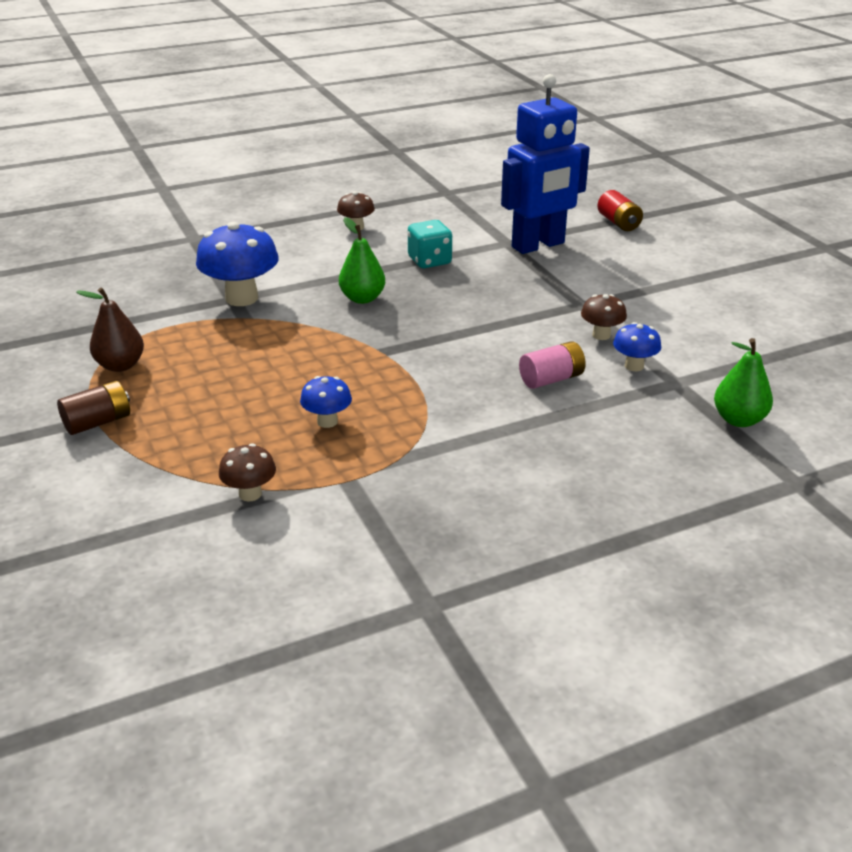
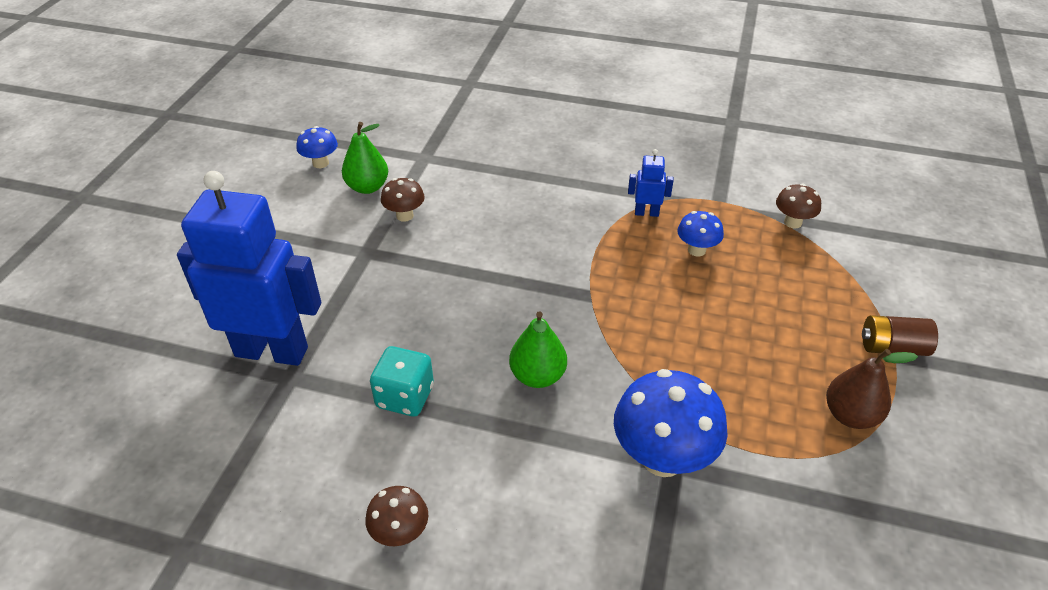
camera: 140 degrees left, 10 degrees up
pink battery [519,341,586,389] -> none
red battery [597,190,643,231] -> none
blue mushroom [613,322,661,371] -> blue mushroom moved to [296,126,338,168]
green pear [714,338,773,427] -> green pear moved to [342,122,388,194]
none -> blue robot [628,149,674,217]

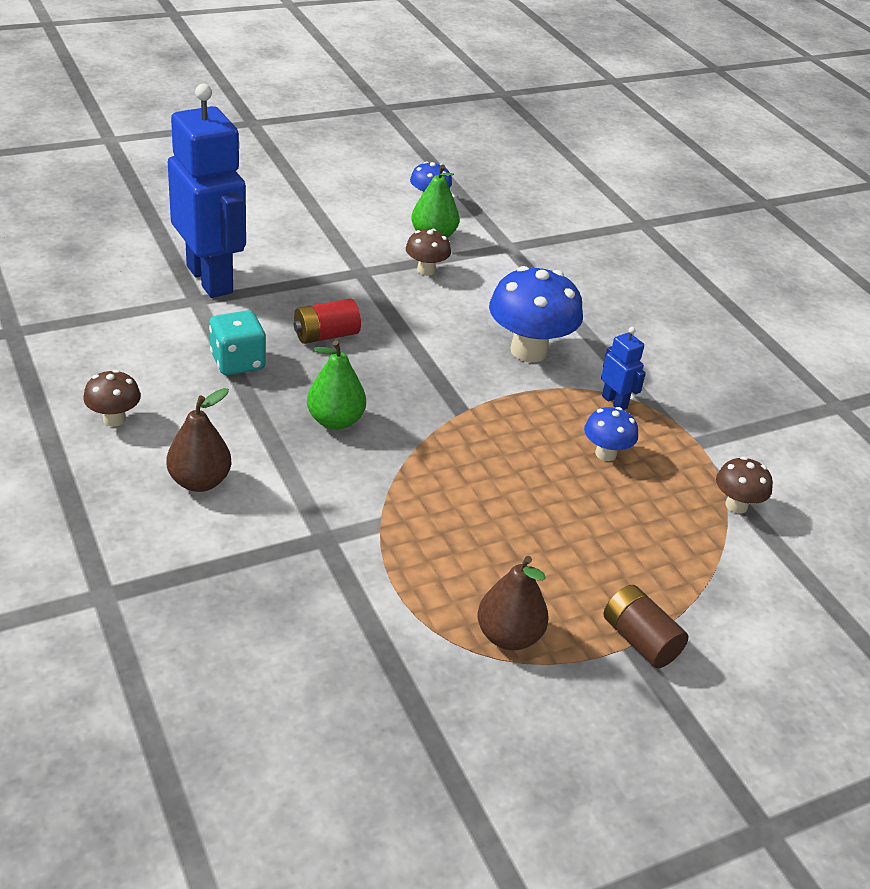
camera: 45 degrees right, 5 degrees down
blue mushroom [614,369,728,477] -> blue mushroom moved to [489,266,583,362]
none -> brown pear [166,388,232,492]
none -> red battery [294,299,361,344]

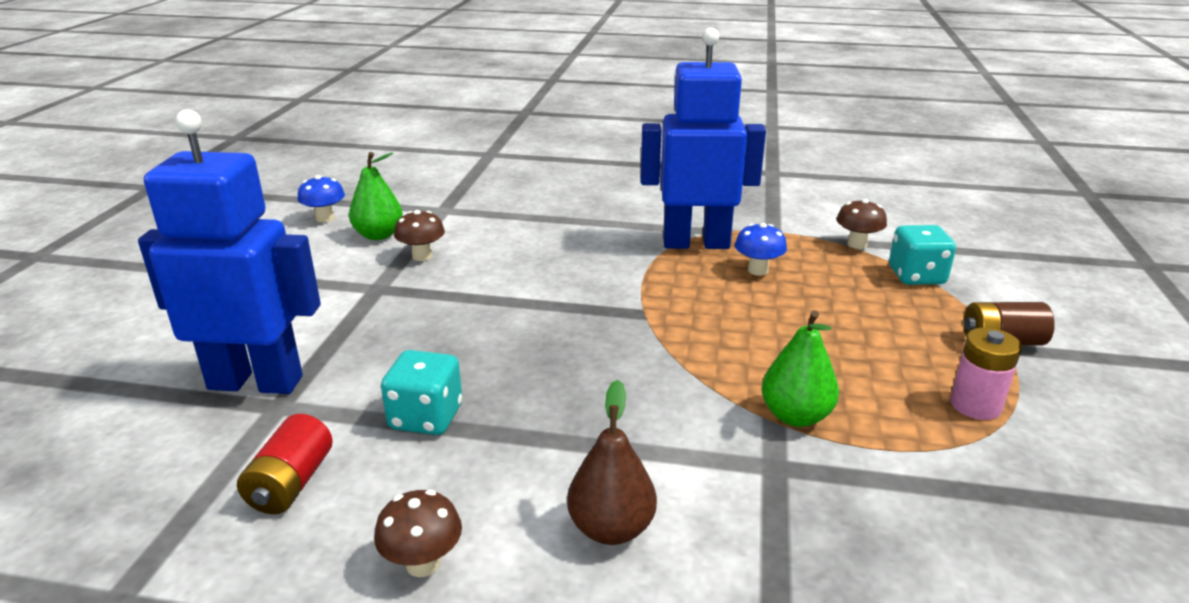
camera: 50 degrees left, 10 degrees down
red battery [294,299,361,344] -> red battery moved to [237,414,333,514]
green pear [307,340,366,430] -> green pear moved to [761,310,839,427]
brown pear [478,556,549,650] -> pink battery [950,327,1022,420]
blue mushroom [489,266,583,362] -> none
blue robot [601,327,646,410] -> blue robot [641,28,766,249], size x2.43
none -> turquoise dice [889,225,956,285]

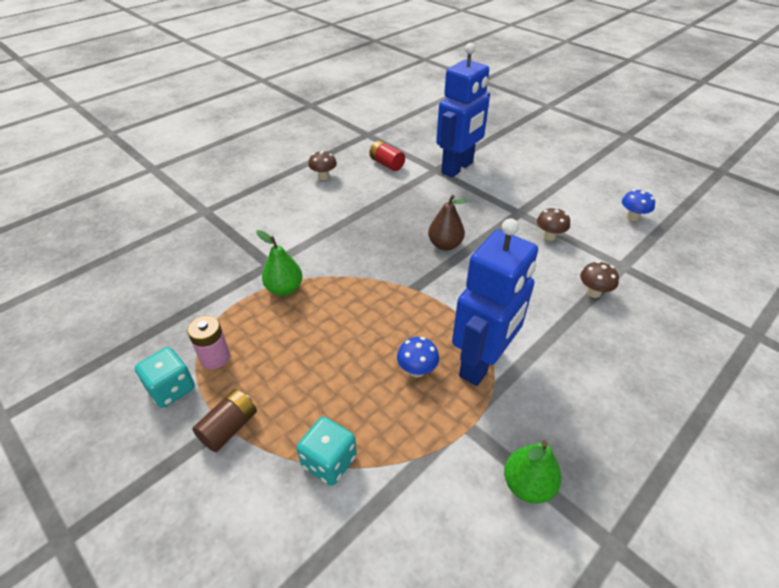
camera: 125 degrees right, 15 degrees up
green pear [349,152,403,240] -> green pear moved to [504,440,562,504]
turquoise dice [381,350,462,435] -> turquoise dice moved to [135,347,195,408]
brown pear [567,380,657,545] -> brown pear moved to [428,195,467,251]
brown mushroom [837,199,887,249] -> brown mushroom moved to [580,261,619,298]

